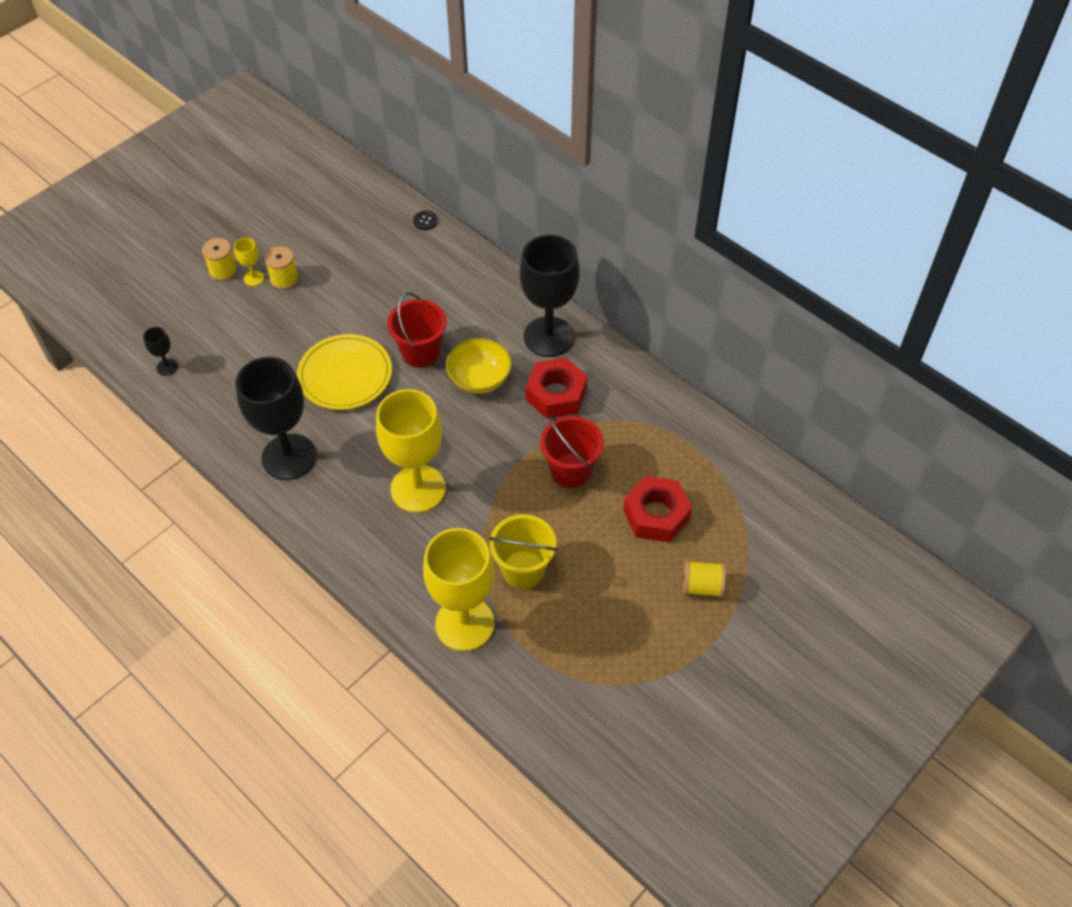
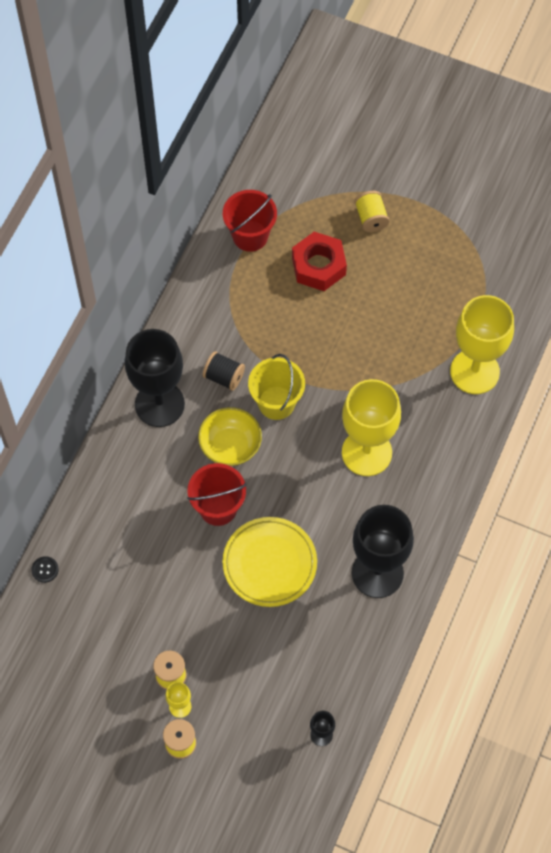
camera: 110 degrees left, 10 degrees up
yellow bucket [489,514,557,589] -> yellow bucket moved to [248,354,305,420]
red nut [526,358,588,419] -> black spool [203,351,245,391]
red bucket [540,416,604,488] -> red bucket moved to [223,190,277,252]

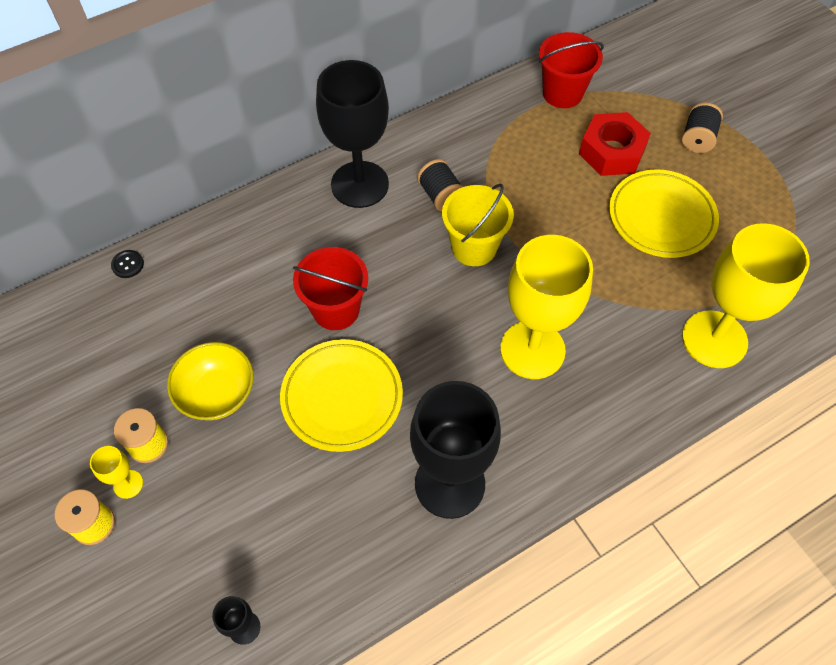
camera: 35 degrees right, 5 degrees down
yellow bowl [198,407,262,466] -> yellow bowl moved to [167,342,254,420]
yellow spool [355,191,390,232] -> black spool [682,102,723,153]
none -> yellow plate [609,169,719,258]

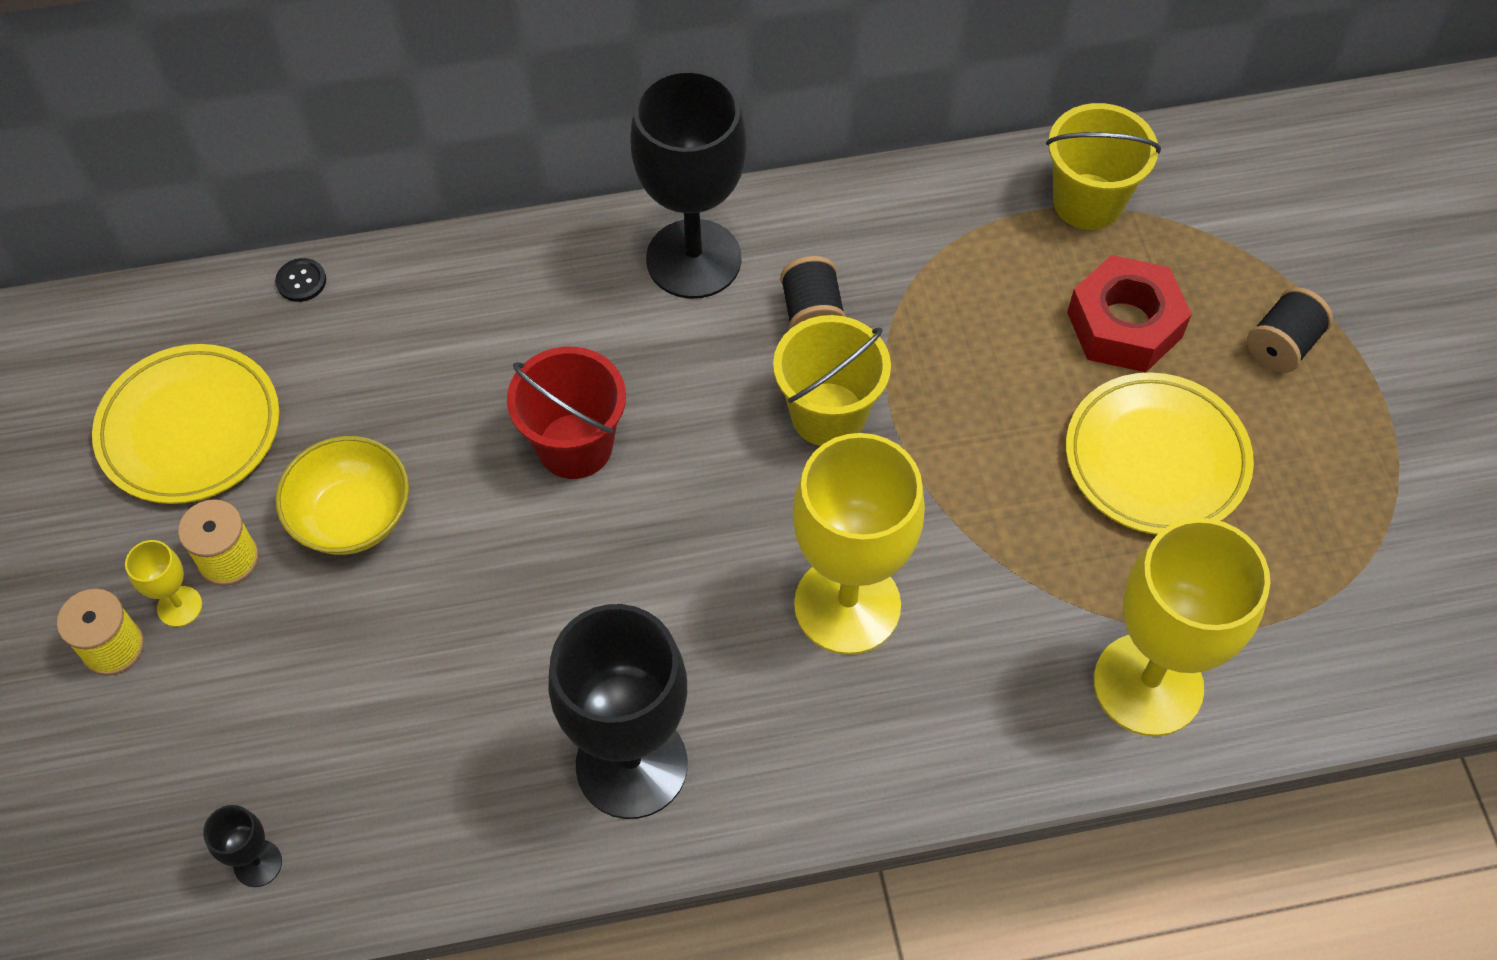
camera: 20 degrees right, 0 degrees up
yellow plate [280,339,403,452] -> yellow plate moved to [92,344,280,504]
red bucket [539,32,604,108] -> yellow bucket [1046,103,1161,230]

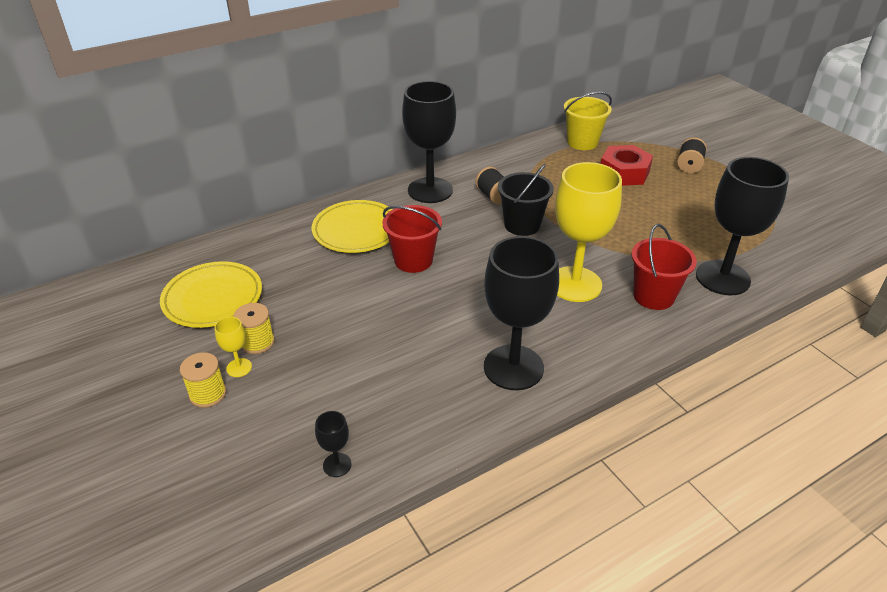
camera: 20 degrees left, 20 degrees down
black button [275,258,326,302] -> none
yellow bowl [275,436,409,555] -> none
yellow bucket [773,315,891,446] -> black bucket [498,164,554,236]
yellow plate [1066,372,1254,535] -> yellow plate moved to [312,200,393,253]
yellow goblet [1094,518,1270,736] -> black goblet [696,157,789,295]
none -> red bucket [631,224,697,310]

